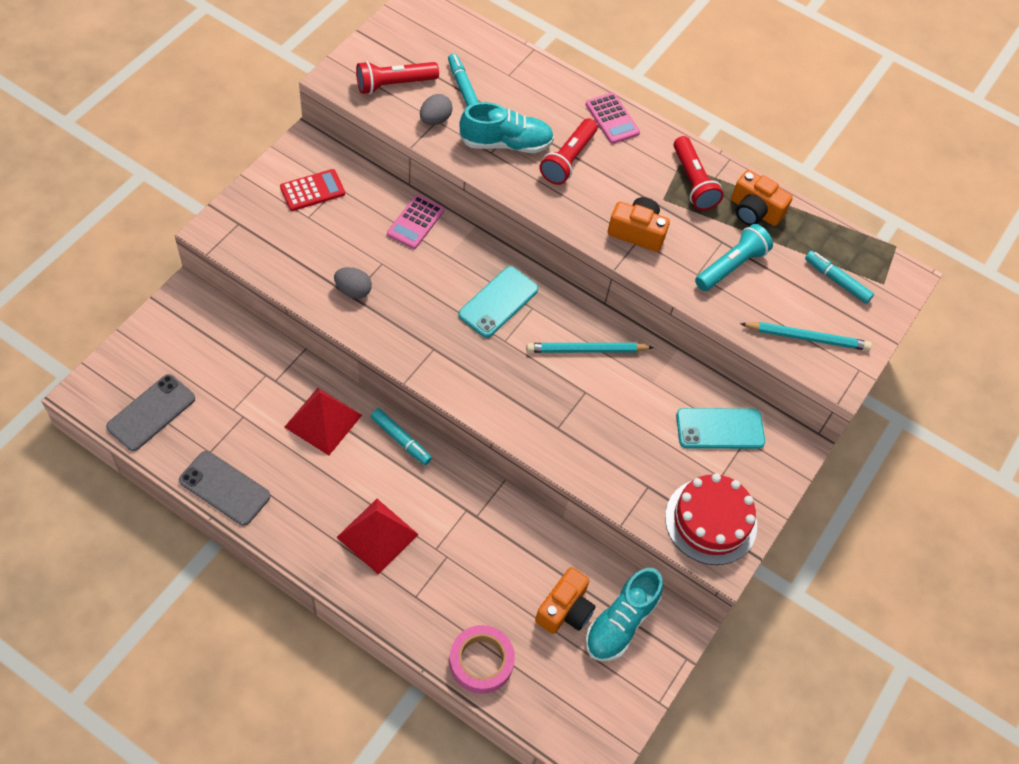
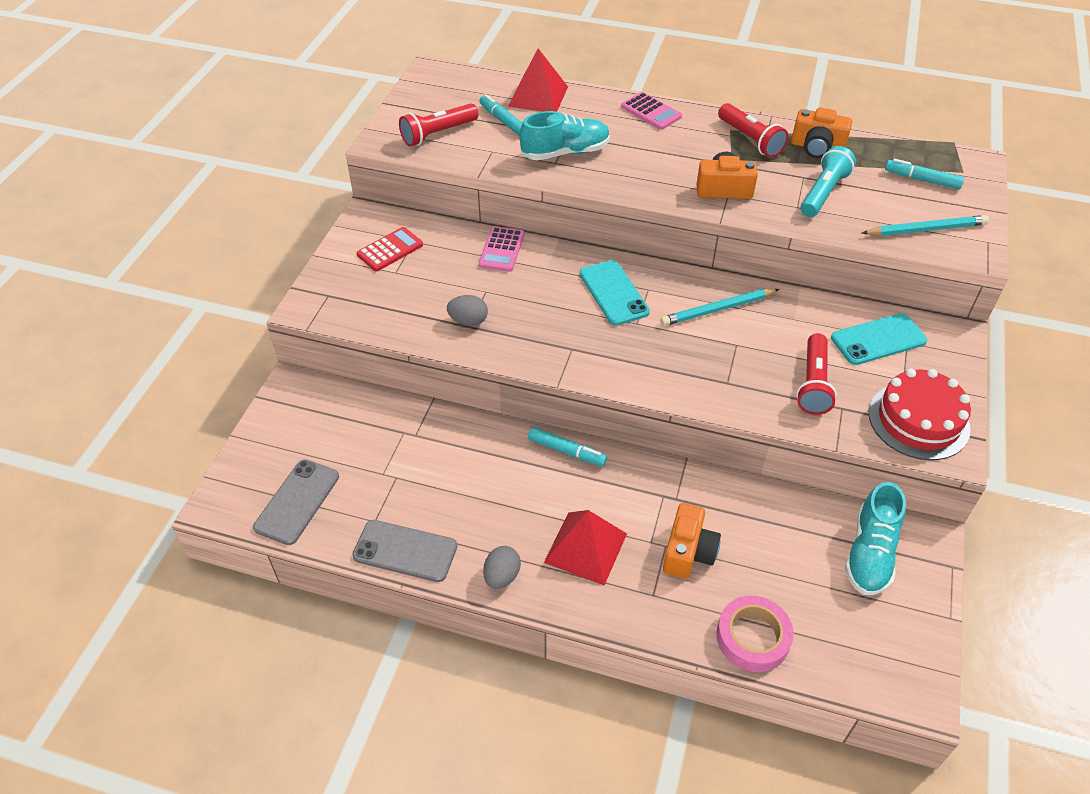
camera: 10 degrees left, 10 degrees down
red pyramid [284,388,362,455] -> red pyramid moved to [508,49,568,112]
grey egg [420,94,453,125] -> grey egg moved to [483,546,521,589]
turquoise phone [458,266,538,338] -> turquoise phone turned 45 degrees counterclockwise [580,260,650,325]
orange camera [535,567,596,634] -> orange camera moved to [663,503,721,579]
red flashlight [539,118,598,185] -> red flashlight moved to [796,333,837,415]

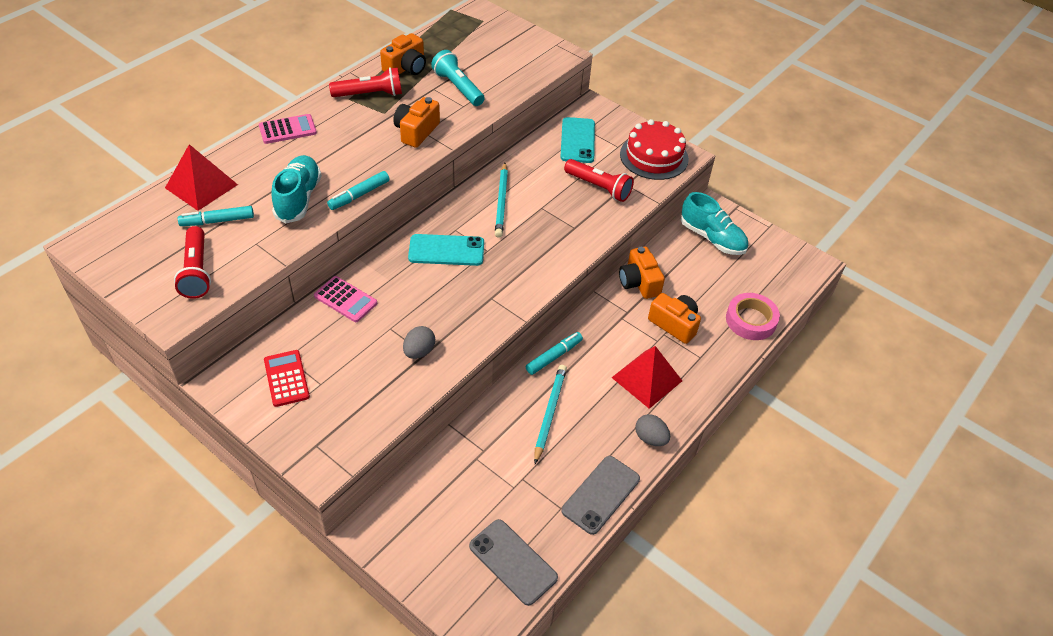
camera: 70 degrees left, 0 degrees up
turquoise pencil [862,215,989,236] -> turquoise pencil moved to [534,365,567,464]
turquoise marker [885,159,964,190] -> turquoise marker moved to [327,171,389,210]
none -> orange camera [619,247,665,299]

